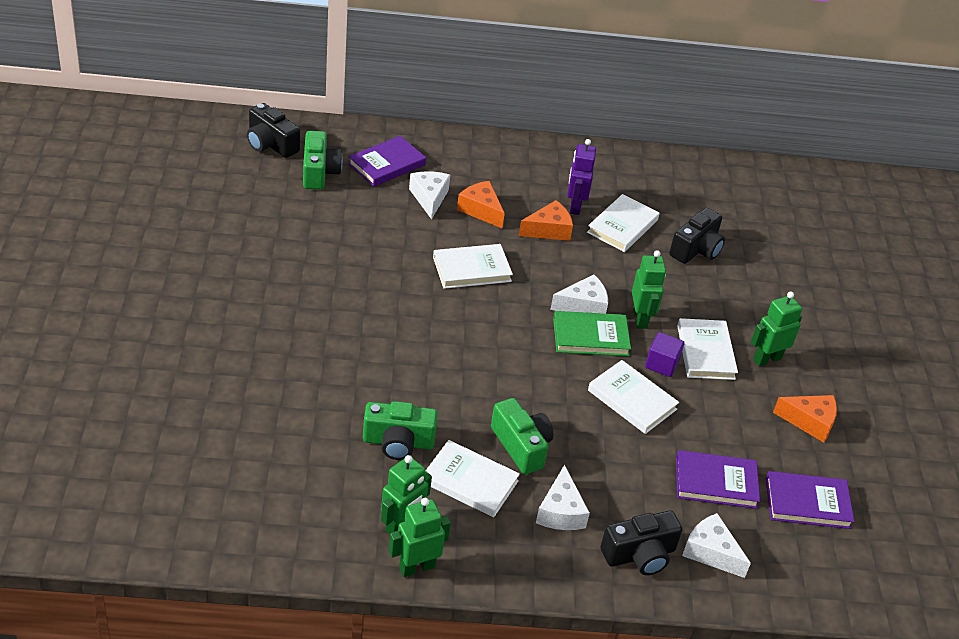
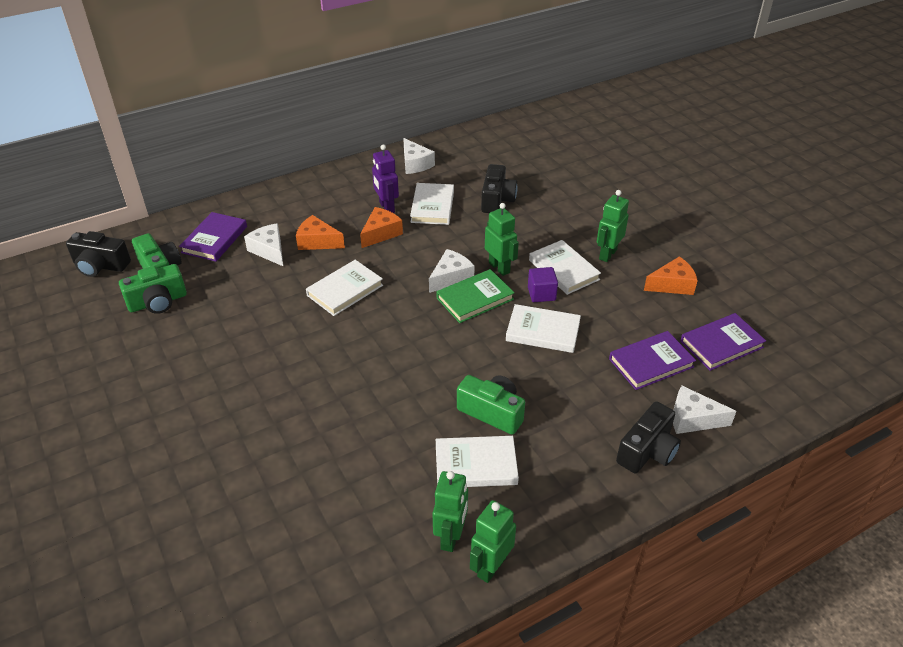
camera: 25 degrees left, 0 degrees up
green camera [363,401,438,460] -> green camera moved to [119,264,187,314]
white cheese [536,465,590,530] -> white cheese moved to [403,138,435,174]

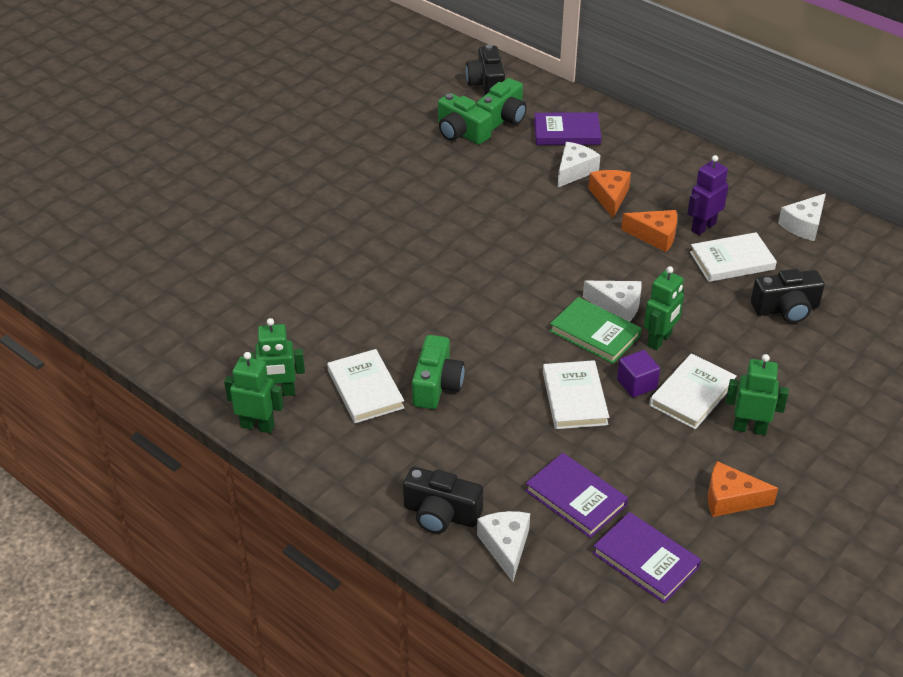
camera: 70 degrees right, 0 degrees up
white book [306,260,383,316] -> none
orange cheese [644,256,698,295] -> orange cheese turned 135 degrees clockwise [708,461,778,517]

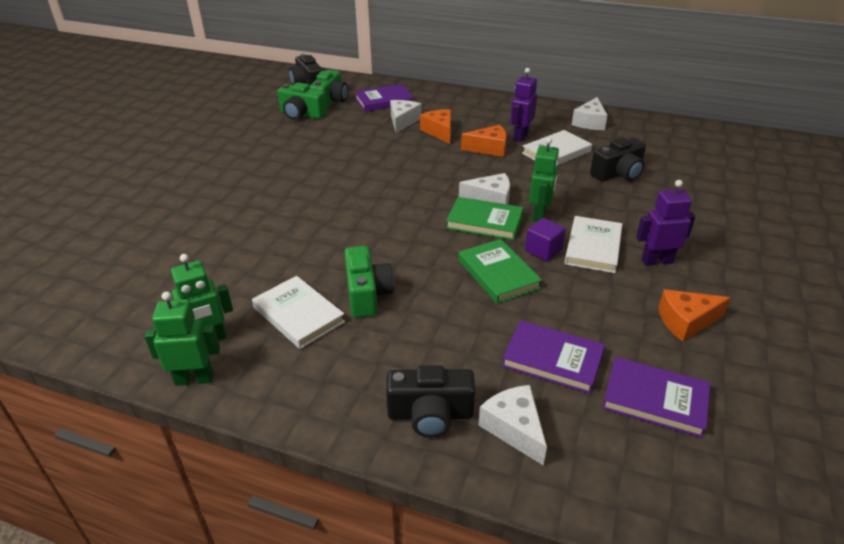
camera: 20 degrees left, 5 degrees down
white book [543,360,609,429] -> green book [458,239,542,304]
green robot [726,354,789,435] -> purple robot [636,180,696,266]

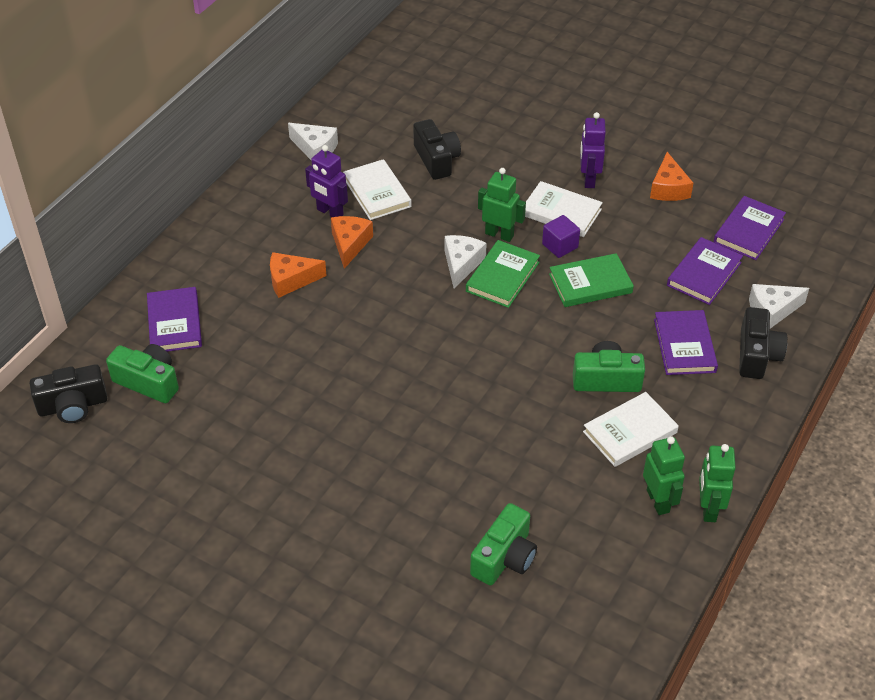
camera: 80 degrees left, 10 degrees up
green camera [277,82,327,120] -> green camera moved to [470,503,537,586]
white cheese [390,100,422,133] -> none
none -> purple book [654,310,718,375]

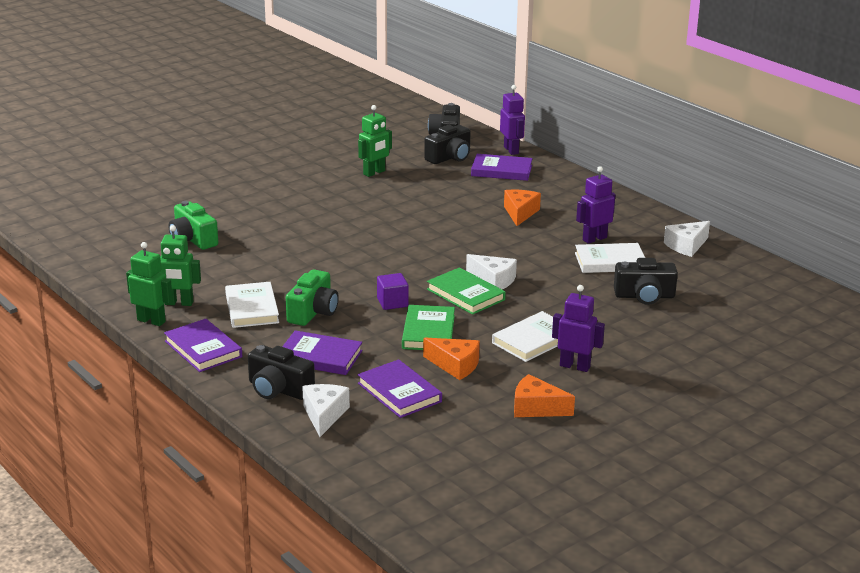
camera: 110 degrees right, 20 degrees down
green camera [106,344,179,403] -> black camera [424,125,471,164]
orange cheese [331,216,373,269] -> orange cheese moved to [423,338,480,380]
green robot [478,168,526,242] -> green robot moved to [358,105,392,177]
purple cube [542,215,580,258] -> purple cube moved to [377,273,409,310]
purple book [714,196,786,260] -> purple book moved to [164,319,242,372]
none -> purple robot [500,85,525,155]

